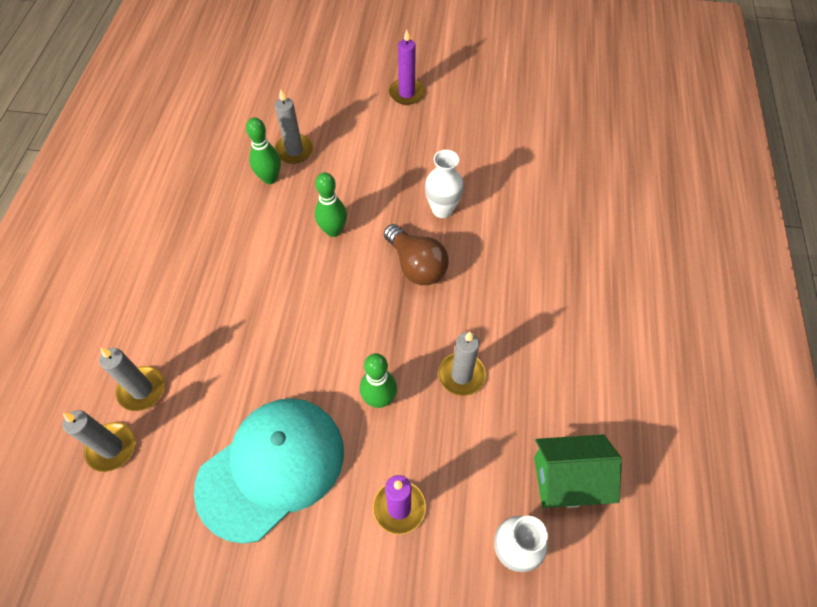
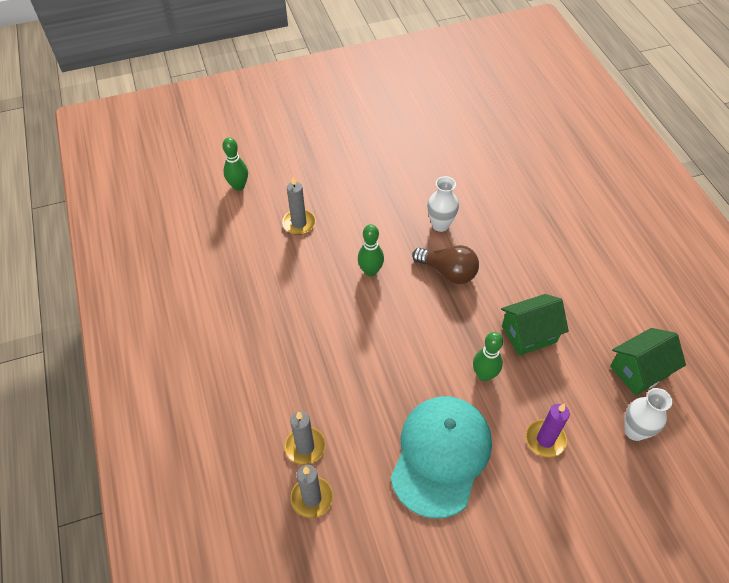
camera: 25 degrees left, 5 degrees down
green bowling pin [246,117,281,184] -> green bowling pin moved to [222,137,248,191]
purple candle [389,30,425,105] -> none
grey candle [438,332,486,396] -> green house [501,294,569,356]

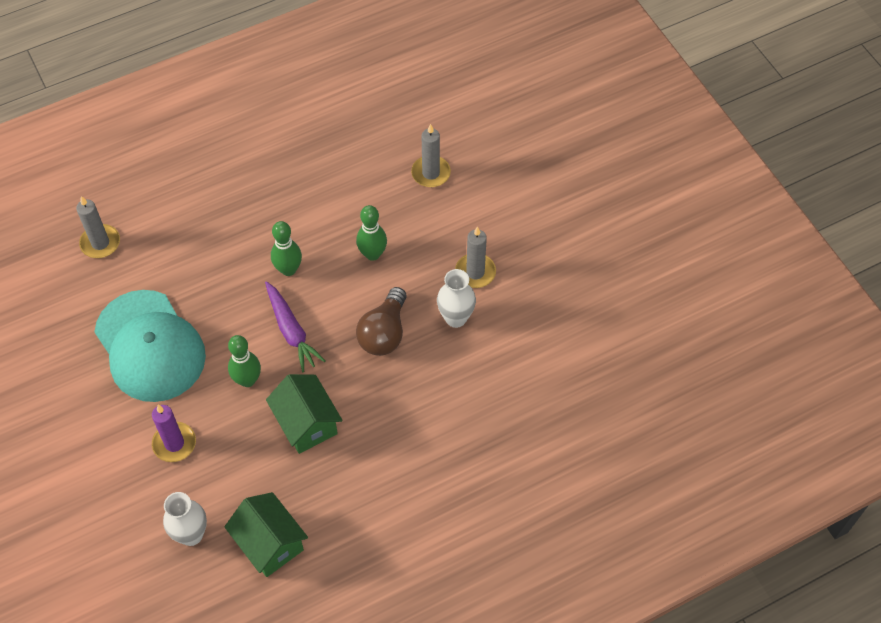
camera: 80 degrees right, 5 degrees up
green bowling pin [222,137,248,191] -> green bowling pin moved to [271,221,302,276]
grey candle [285,411,326,465] -> grey candle moved to [455,226,496,288]
turquoise cap [390,396,492,519] -> turquoise cap turned 45 degrees clockwise [94,290,206,402]
none -> purple carrot [265,281,325,372]

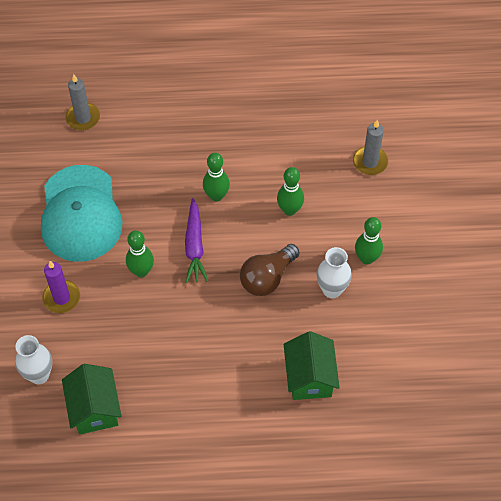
camera: 25 degrees right, 0 degrees up
green house [266,374,343,454] -> green house moved to [284,331,340,400]
grey candle [455,226,496,288] -> green bowling pin [355,217,383,264]

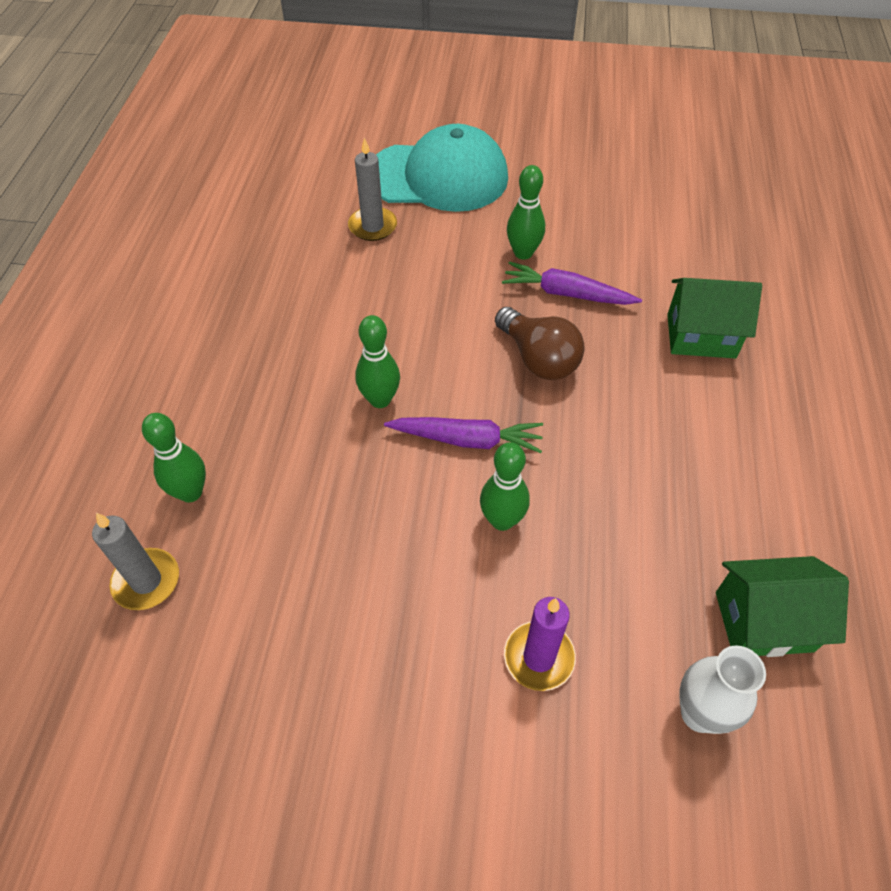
camera: 80 degrees left, 5 degrees down
turquoise cap [41,165,123,262] -> turquoise cap moved to [376,124,508,212]
green bowling pin [277,167,304,216] -> green bowling pin moved to [142,413,206,502]
white vase [317,247,352,298] -> purple carrot [502,261,642,305]

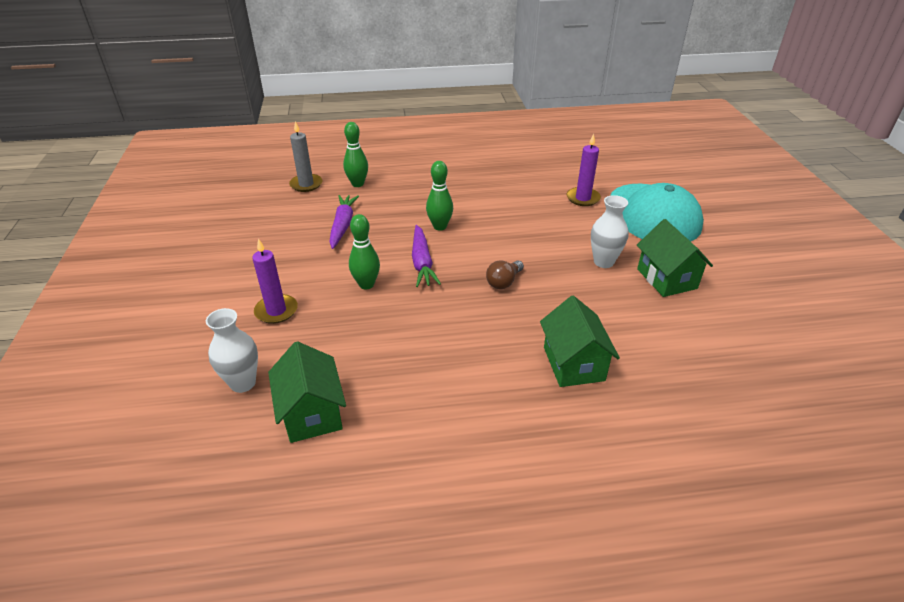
camera: 75 degrees right, 15 degrees down
grey candle [348,137,397,241] -> purple candle [567,134,601,206]
brown light bulb [495,307,585,380] -> brown light bulb [486,261,524,289], size x0.64
purple carrot [502,261,642,305] -> purple carrot moved to [329,195,359,249]
green bowling pin [507,165,545,260] -> white vase [591,195,629,268]
none -> green house [637,219,713,297]

